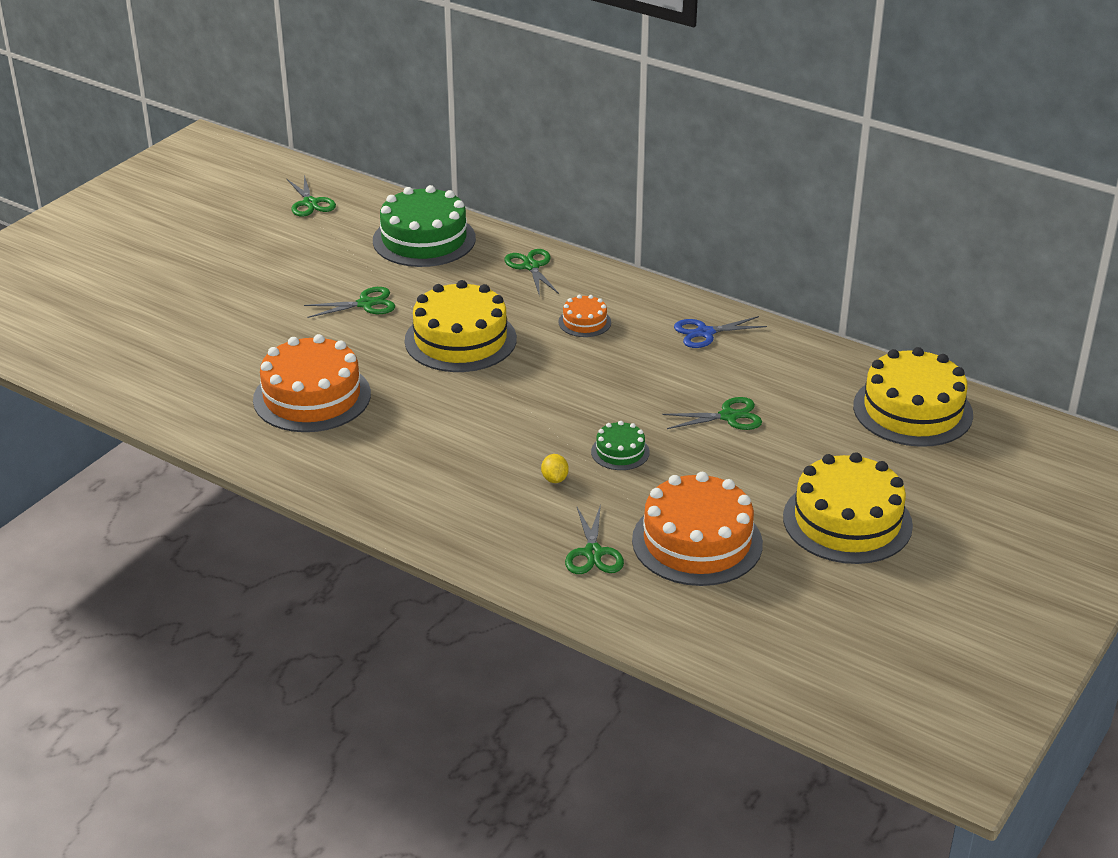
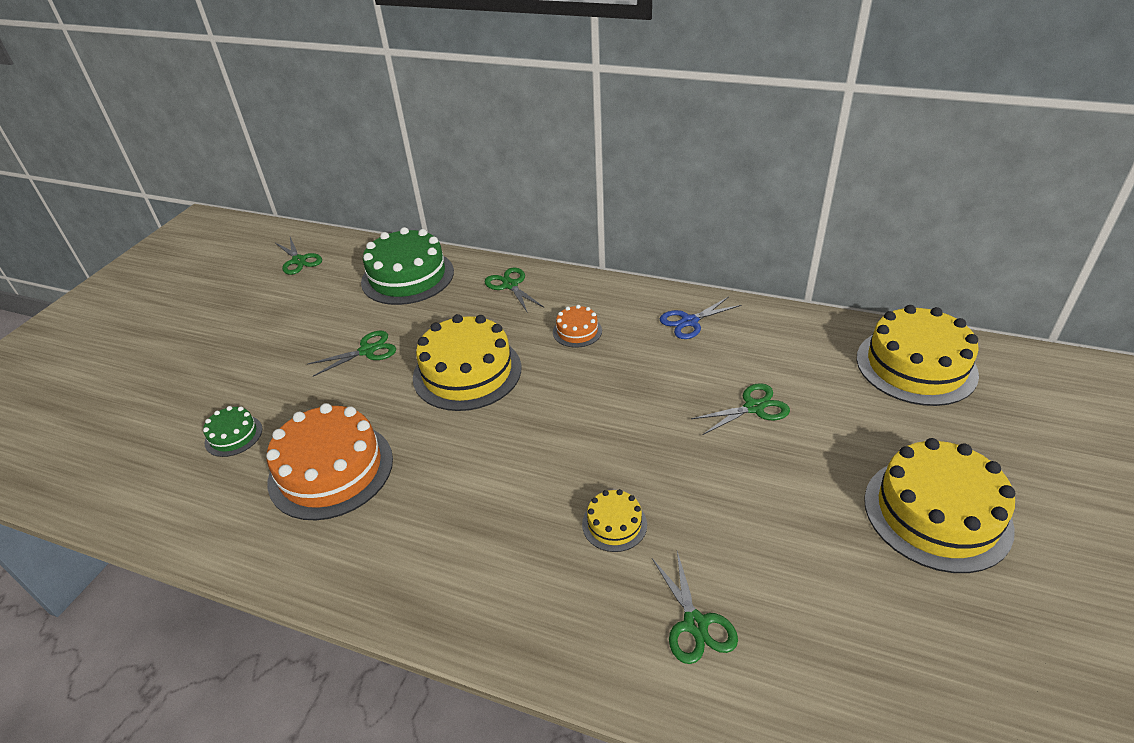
camera: 10 degrees left, 5 degrees up
yellow lemon [541,454,569,483] -> yellow cake [582,489,647,552]
green cake [591,421,650,470] -> green cake moved to [203,406,262,457]
orange cake [632,472,763,586] -> none

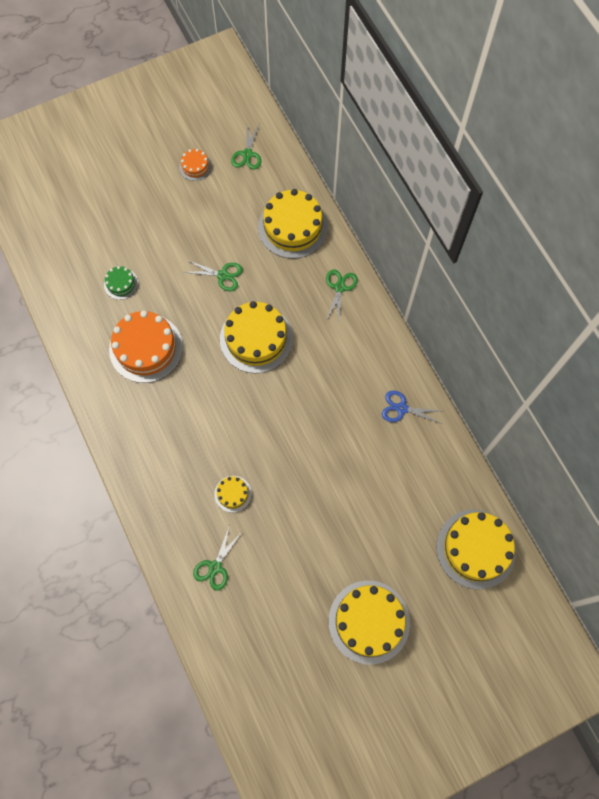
camera: 40 degrees right, 30 degrees up
green cake [361,227,454,305] -> yellow cake [258,189,328,259]
orange cake [553,305,602,348] -> orange cake moved to [179,149,212,181]
green scissors [691,383,790,435] -> none

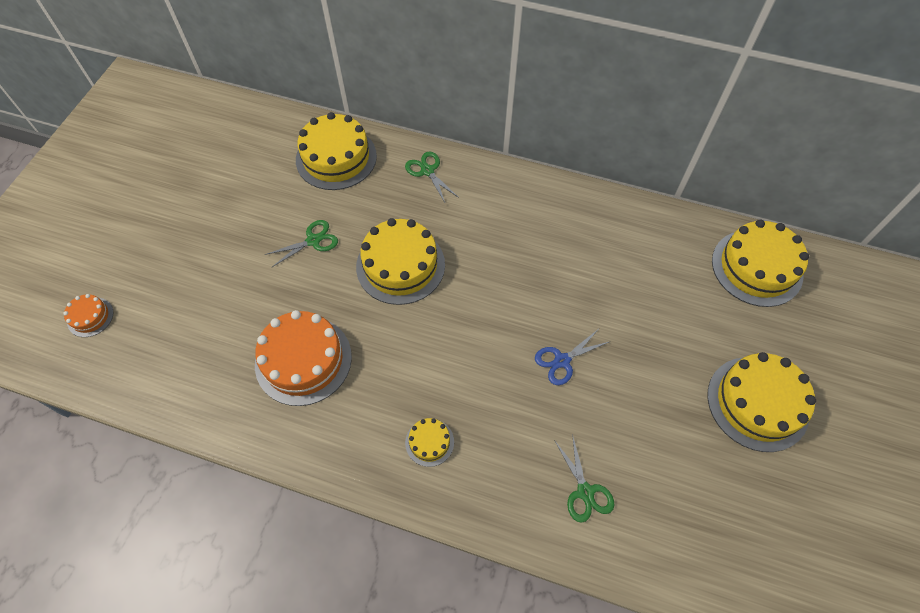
camera: 45 degrees left, 10 degrees down
green cake [104,266,138,300] -> none
orange cake [179,149,212,181] -> orange cake moved to [63,294,113,337]
yellow cake [214,476,252,513] -> yellow cake moved to [405,418,454,467]
green scissors [231,124,261,170] -> none
blue scissors [382,391,441,424] -> blue scissors moved to [535,330,611,385]

